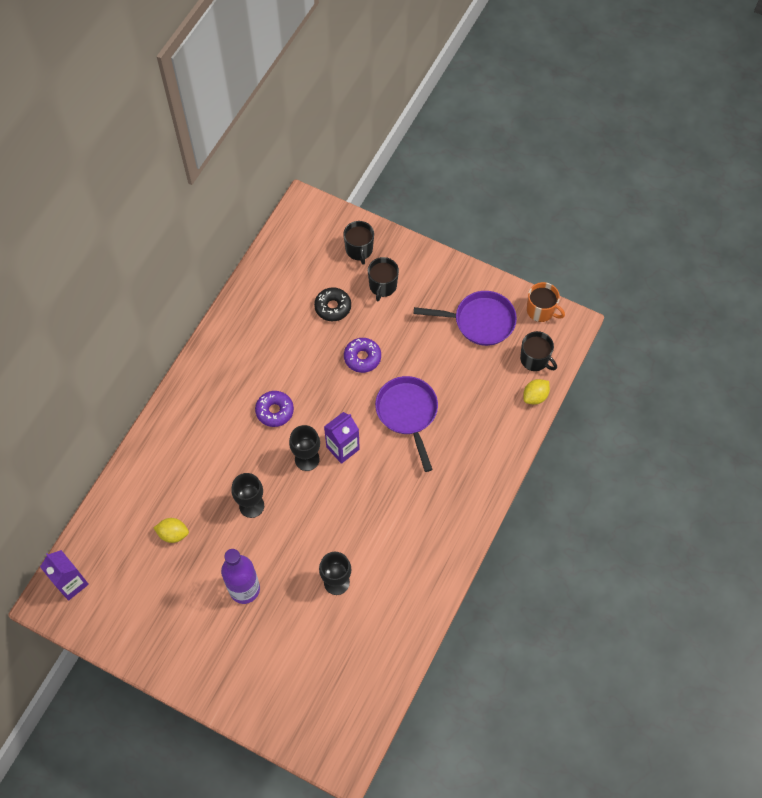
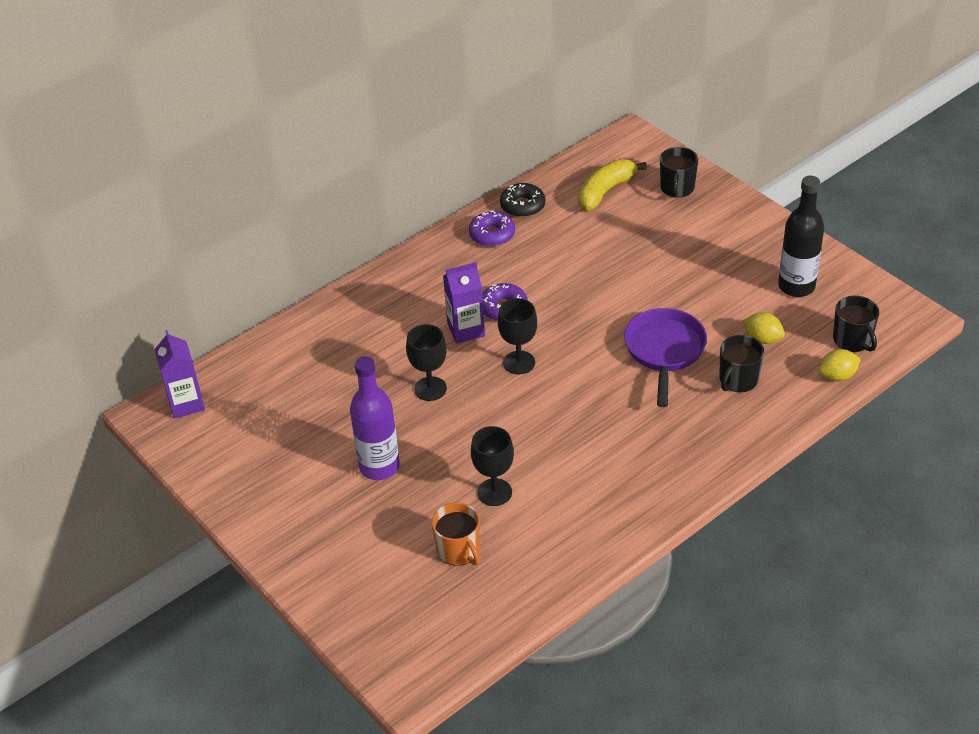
camera: 25 degrees right, 20 degrees down
yellow lemon [154,518,189,543] -> yellow lemon moved to [742,313,785,344]
black donut [314,287,351,321] -> black donut moved to [500,183,545,217]
purple carton [324,412,360,464] -> purple carton moved to [443,262,485,344]
purple donut [344,338,381,373] -> purple donut moved to [469,210,515,247]
black mug [368,257,399,301] -> black mug moved to [720,335,764,392]
purple pan [414,291,517,346] -> black bottle [778,176,824,297]
orange mug [527,282,565,322] -> orange mug moved to [432,502,480,566]
none -> yellow banana [578,159,647,211]

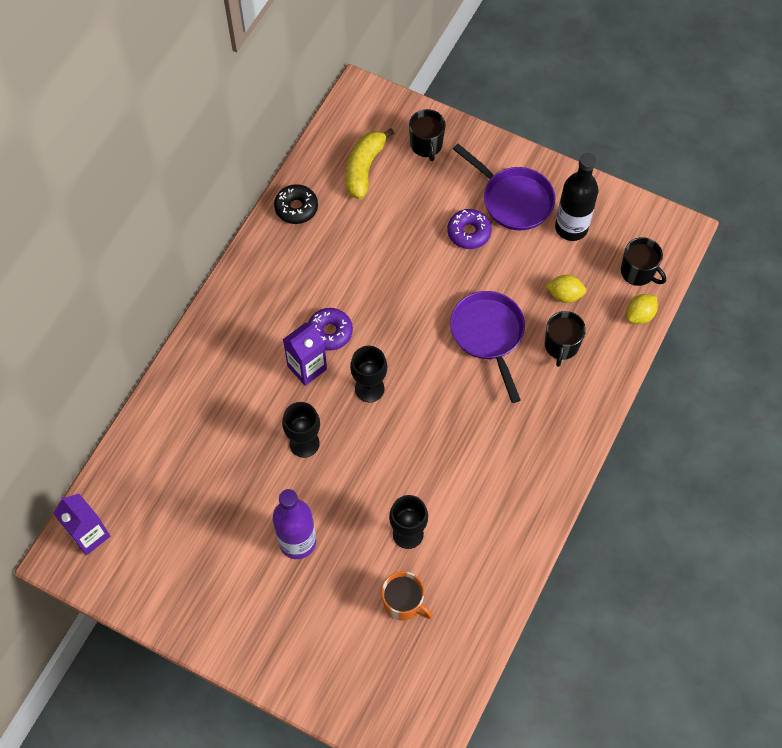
camera: 25 degrees left, 20 degrees up
purple donut [469,210,515,247] -> purple donut moved to [447,209,492,249]
none -> purple pan [453,144,555,230]

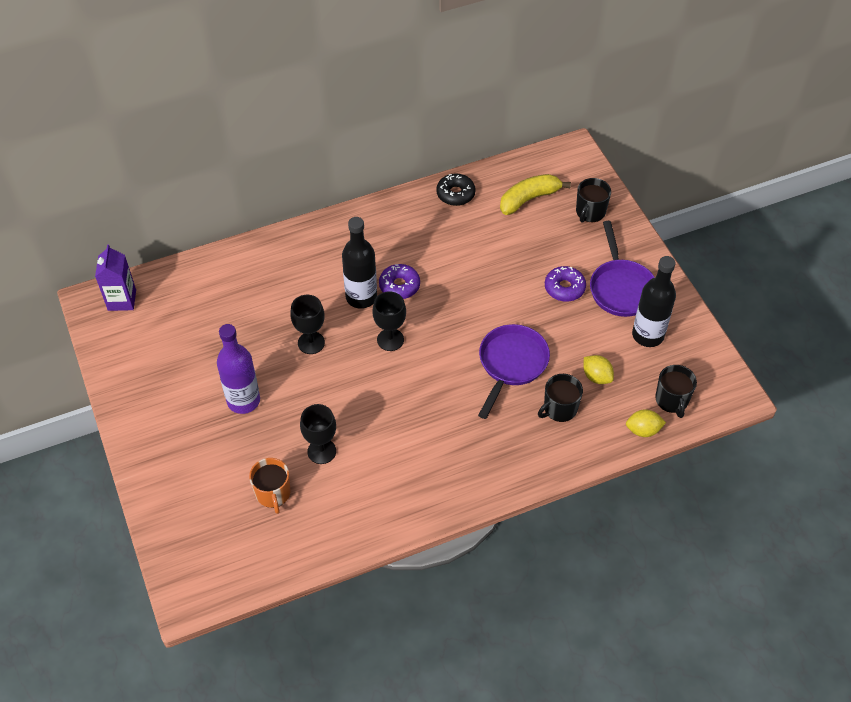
camera: 40 degrees right, 10 degrees down
purple carton [283,322,327,386] -> black bottle [342,217,377,309]

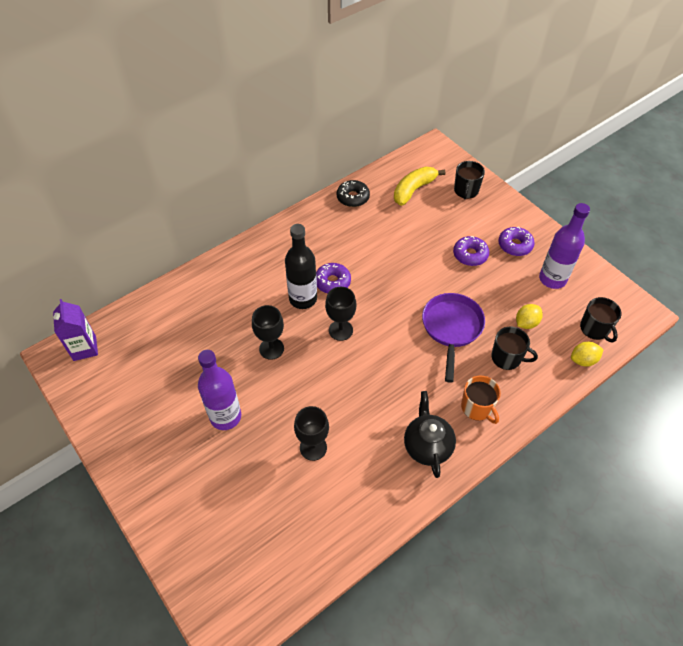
camera: 15 degrees left, 0 degrees up
orange mug [249,458,291,514] -> orange mug moved to [461,376,501,424]
black mug [538,374,583,422] -> black mug turned 105 degrees counterclockwise [491,326,538,370]
yellow lemon [583,355,614,384] -> yellow lemon turned 75 degrees counterclockwise [516,304,543,329]
purple pan [590,221,655,317] -> purple donut [498,227,535,256]
black bottle [632,256,676,347] -> purple bottle [539,203,590,289]
none -> black teapot [404,391,456,478]

